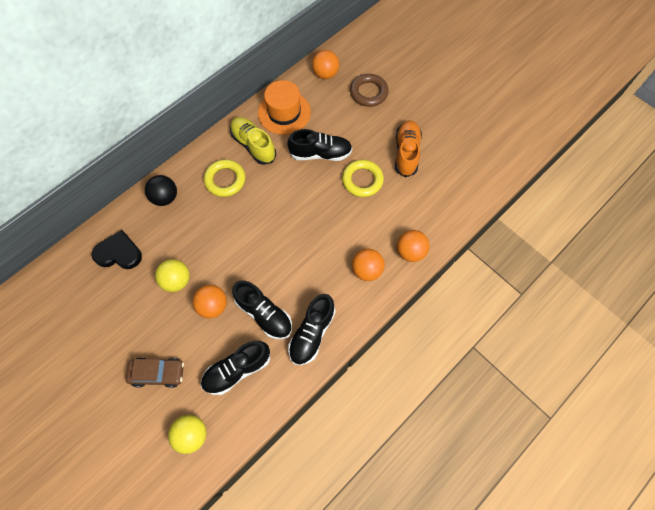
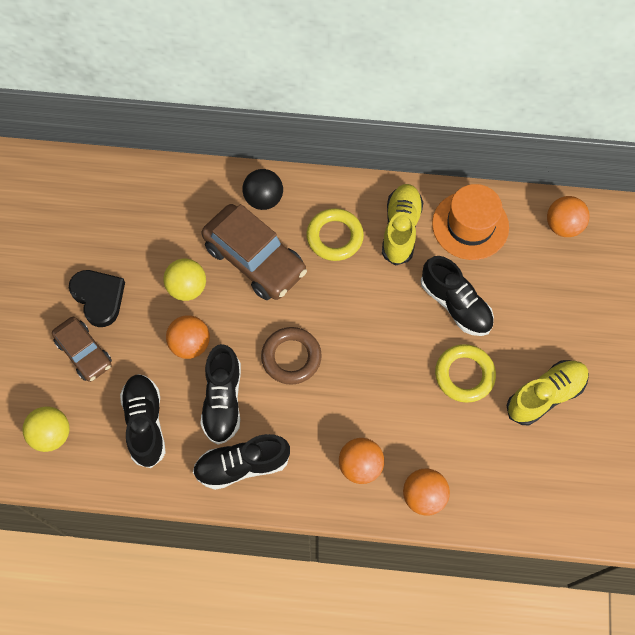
camera: 50 degrees right, 0 degrees up
black heart [91,230,142,269] -> black heart moved to [69,270,125,327]
black shoe [201,341,270,395] -> black shoe turned 60 degrees clockwise [120,374,166,468]
brown ring [350,74,389,107] -> brown ring moved to [261,327,322,385]
orange shoe [395,120,422,177] -> yellow shoe [506,360,589,425]
none -> brown car [201,204,307,300]

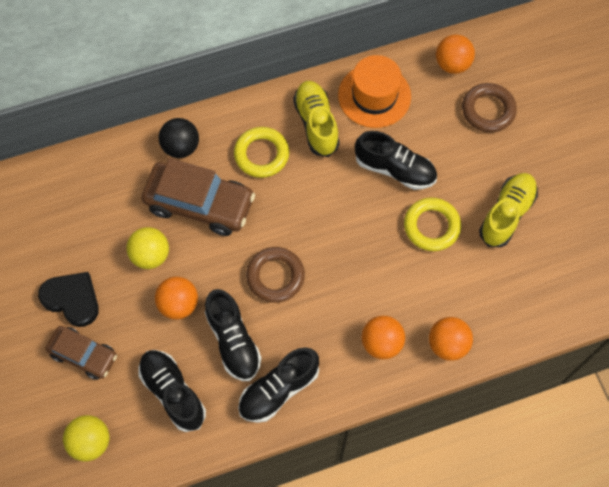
camera: 25 degrees left, 0 degrees up
none -> brown ring [462,83,517,132]

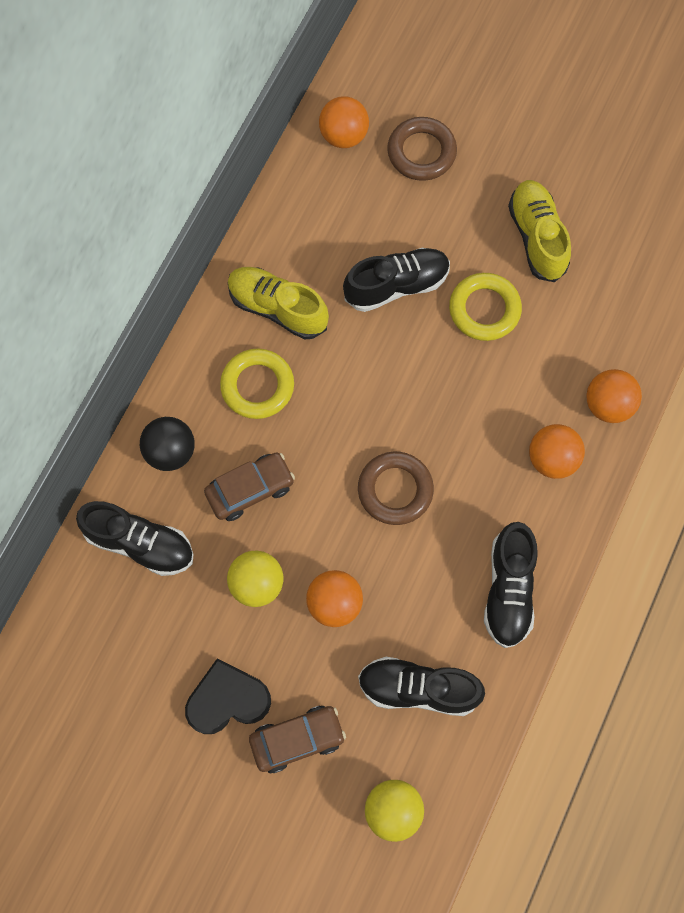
camera: 45 degrees left, 5 degrees up
brown car [142,158,255,236] -> brown car [204,452,295,521], size x0.61
black shoe [205,289,261,381] -> black shoe moved to [76,501,193,576]
orange hat [338,55,411,128] -> none

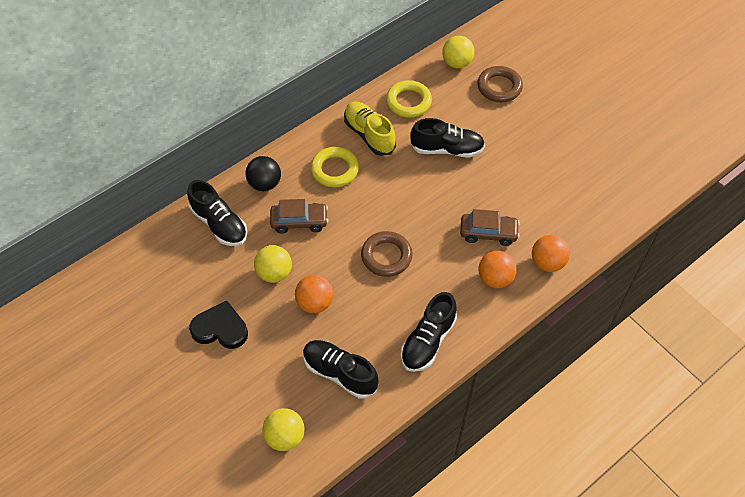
camera: 25 degrees right, 15 degrees down
brown car [249,706,346,773] -> brown car moved to [460,209,520,246]
orange ball [319,96,369,148] -> yellow ball [442,36,475,68]
yellow ring [449,273,522,341] -> yellow ring moved to [386,80,432,118]
yellow shoe [508,180,571,282] -> none

